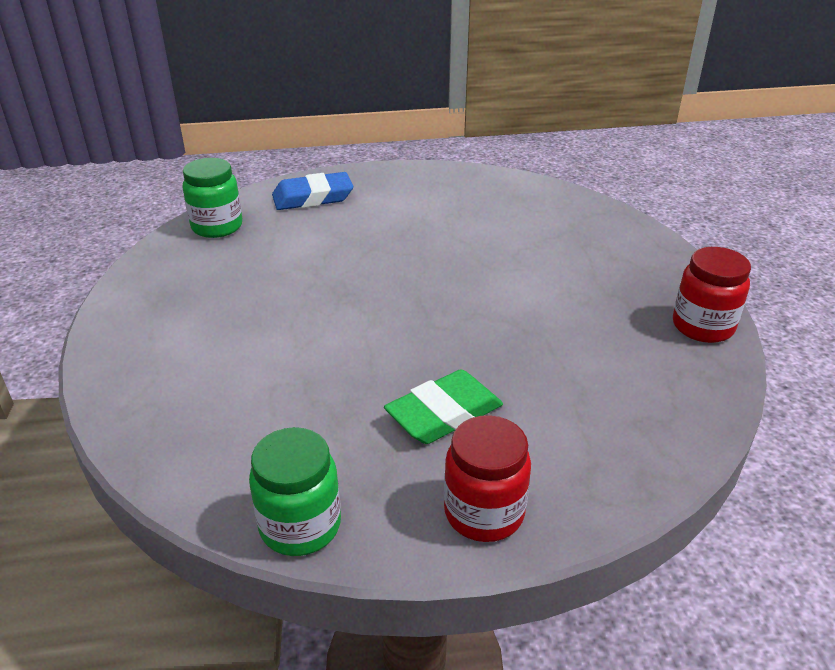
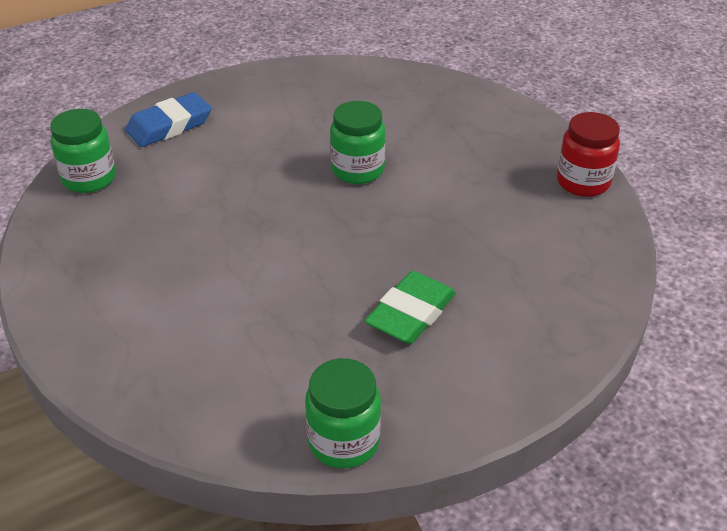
camera: 20 degrees left, 5 degrees up
red jar [444,415,531,542] -> none
none -> green jar [330,101,386,184]

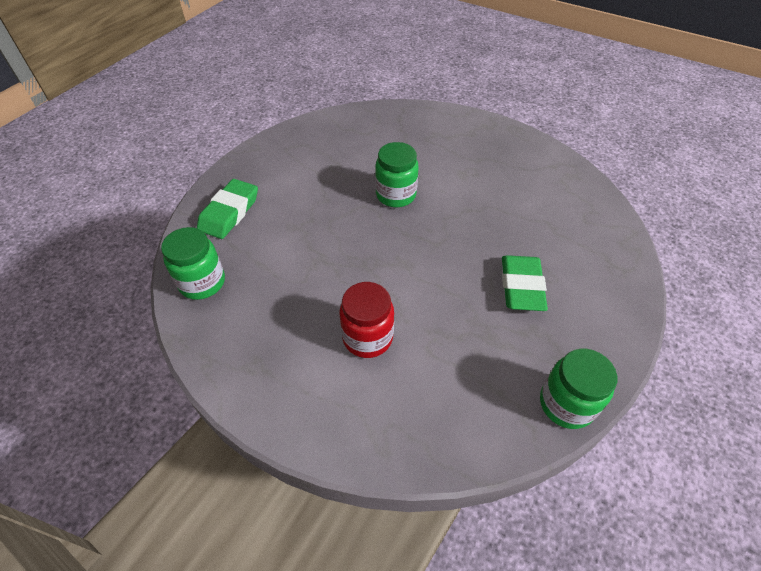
camera: 30 degrees left, 10 degrees up
blue eraser [125,92,212,147] -> green eraser [197,179,258,239]
red jar [557,112,620,197] -> red jar moved to [340,282,394,358]

